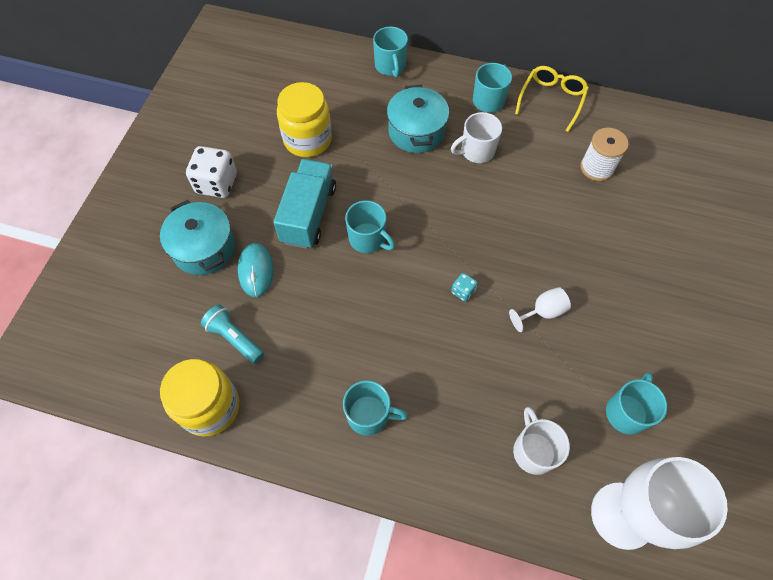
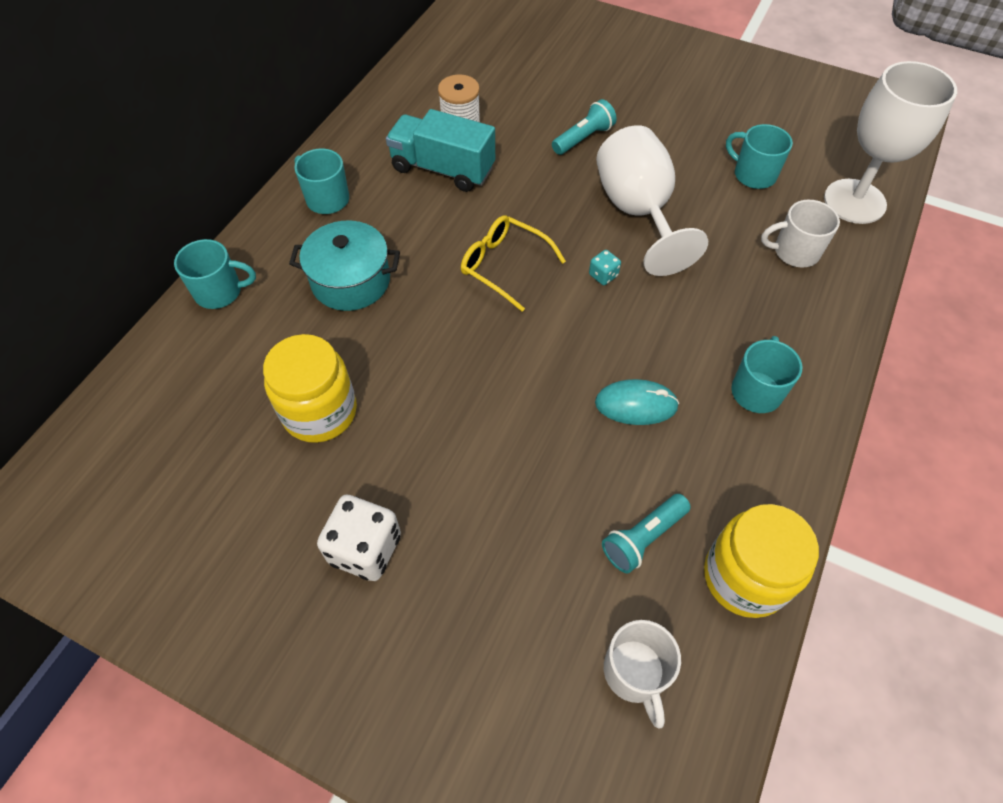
camera: 80 degrees left, 5 degrees down
turquoise pot [160,200,235,275] -> none
turquoise mouse [238,243,274,297] -> turquoise mouse moved to [595,379,679,425]
turquoise truck [273,159,336,249] -> turquoise truck moved to [386,109,495,192]
turquoise mug [345,200,395,253] -> none
white mug [451,112,502,163] -> white mug moved to [604,620,681,729]
white goblet [509,287,571,332] -> white goblet [596,125,708,276], size x2.24
yellow glasses [515,66,589,132] -> yellow glasses moved to [461,215,566,312]
none -> turquoise flashlight [552,99,617,155]

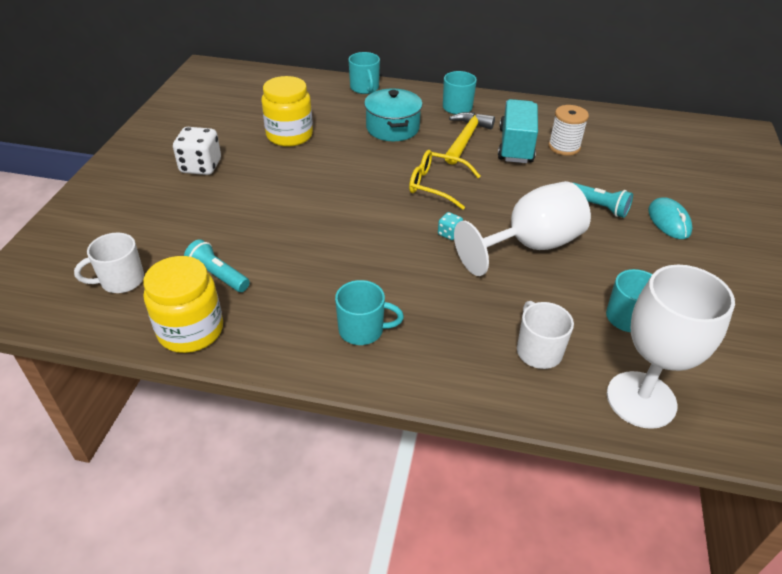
camera: 75 degrees right, 15 degrees down
yellow glasses [461,215,566,312] -> yellow glasses turned 90 degrees counterclockwise [409,150,480,210]
turquoise mouse [595,379,679,425] -> turquoise mouse moved to [648,197,693,239]
none -> yellow hammer [445,112,495,165]

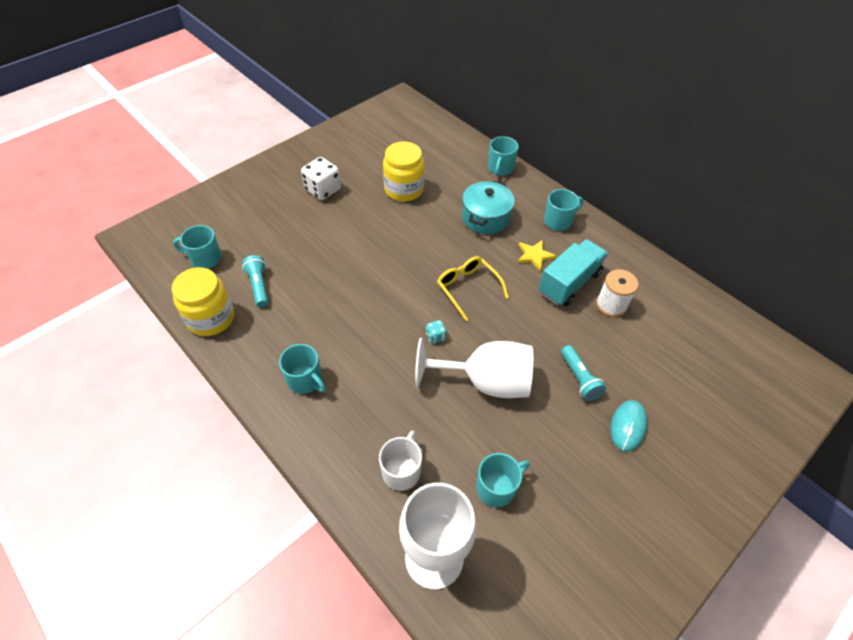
camera: 35 degrees right, 10 degrees up
white mug [74,233,144,293] -> turquoise mug [173,225,222,269]
yellow hammer [445,112,495,165] -> yellow star [517,240,556,272]

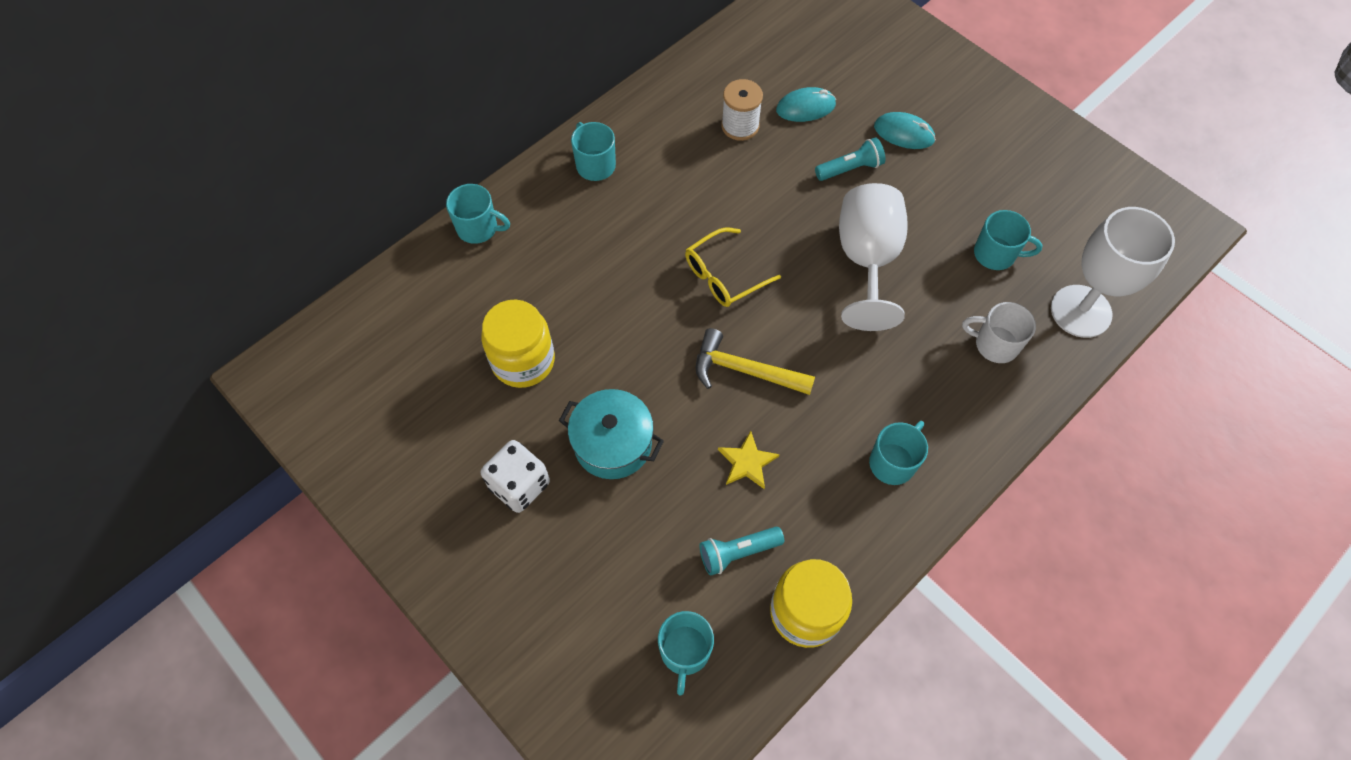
camera: 90 degrees left, 10 degrees up
turquoise dice [426,320,446,344] -> none
turquoise pot [462,181,515,234] -> turquoise pot moved to [559,389,664,479]
turquoise mug [476,453,530,507] -> turquoise mug turned 135 degrees clockwise [974,210,1043,270]
yellow star [517,240,556,272] -> yellow star moved to [718,431,780,489]
turquoise truck [539,239,608,306] -> none
none -> yellow hammer [696,328,815,395]
none -> turquoise mouse [776,87,836,122]

